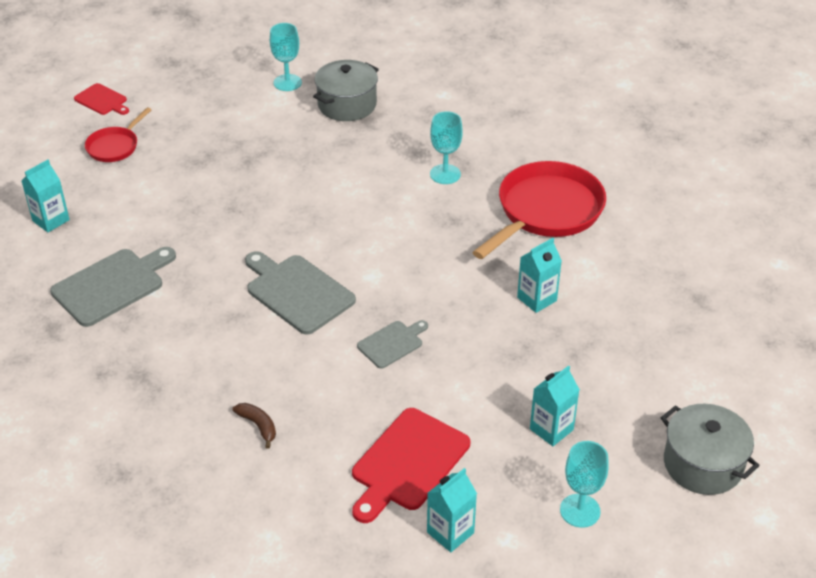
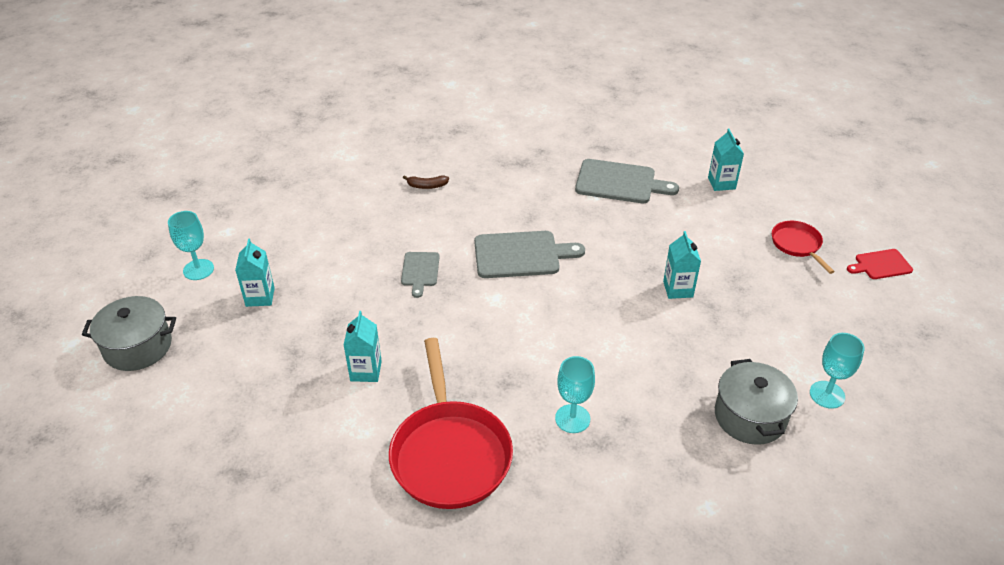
camera: 130 degrees right, 0 degrees up
grey cutting board [50,247,176,327] -> grey cutting board turned 75 degrees counterclockwise [575,159,679,203]
red cutting board [352,408,470,523] -> none
turquoise carton [427,468,477,552] -> turquoise carton moved to [663,231,701,299]

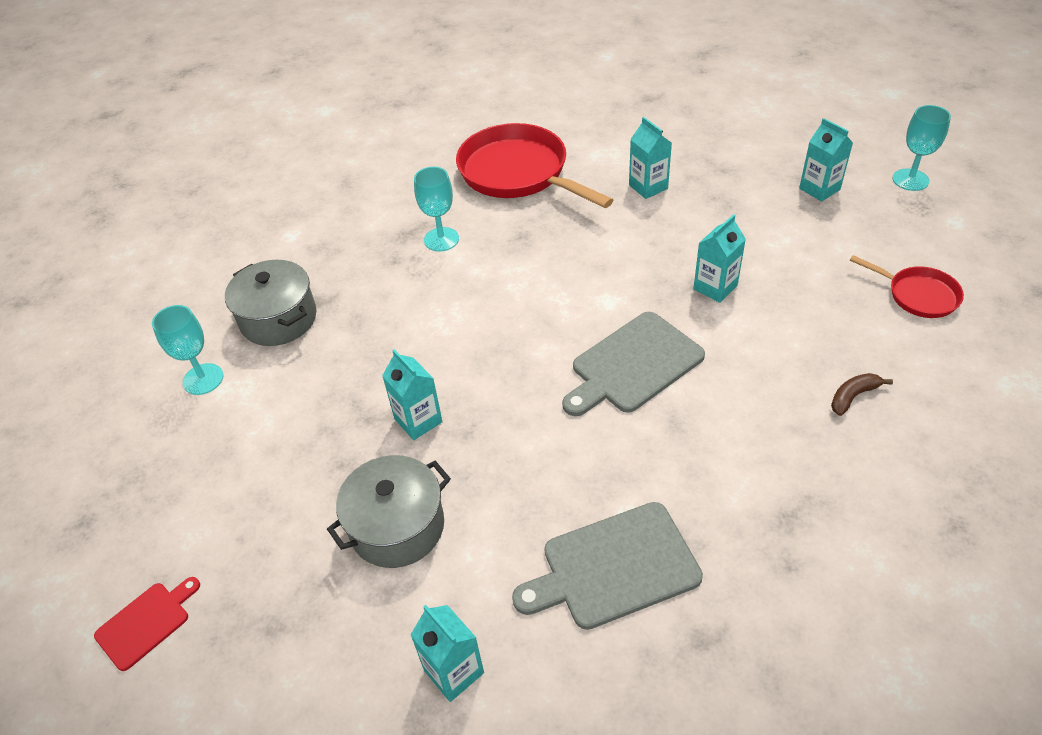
camera: 150 degrees right, 5 degrees up
grey pot [82,296,176,371] -> grey pot moved to [327,455,451,568]
grey cutting board [401,252,440,298] -> turquoise carton [693,214,746,303]
red pan [772,221,835,274] -> red pan moved to [850,255,964,318]

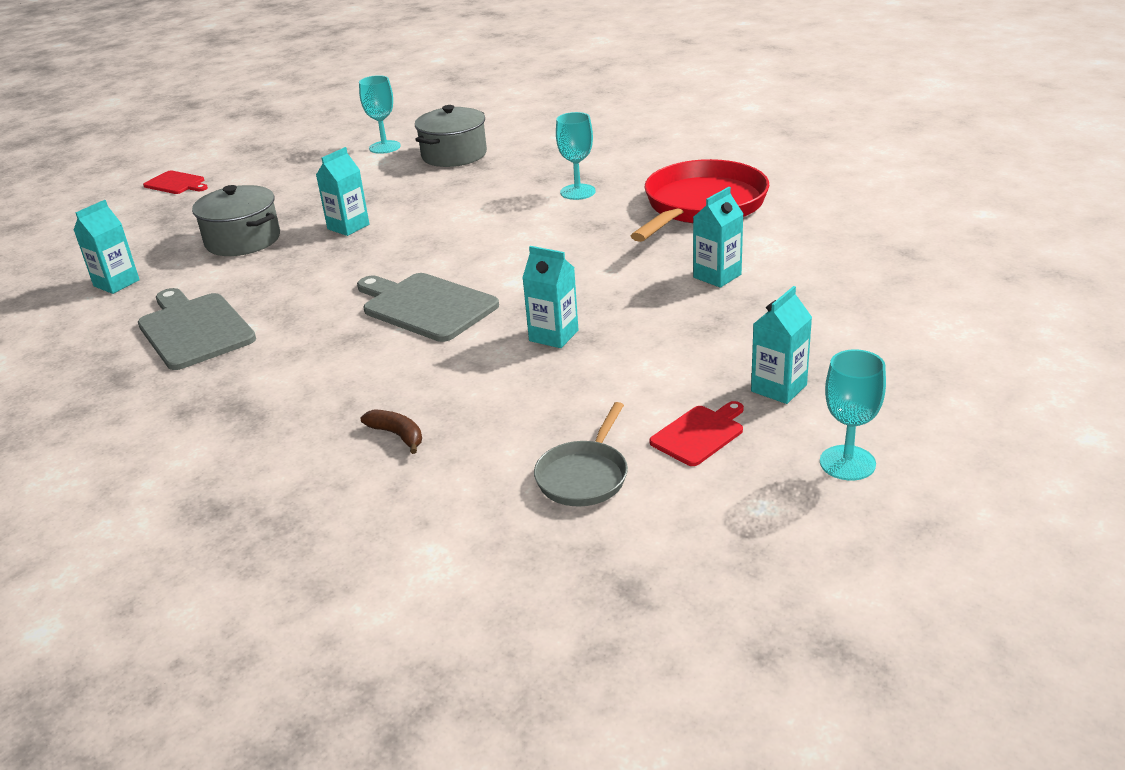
camera: 75 degrees right, 15 degrees down
red pan [850,255,964,318] -> grey pan [534,402,628,507]
none -> red cutting board [649,401,744,466]

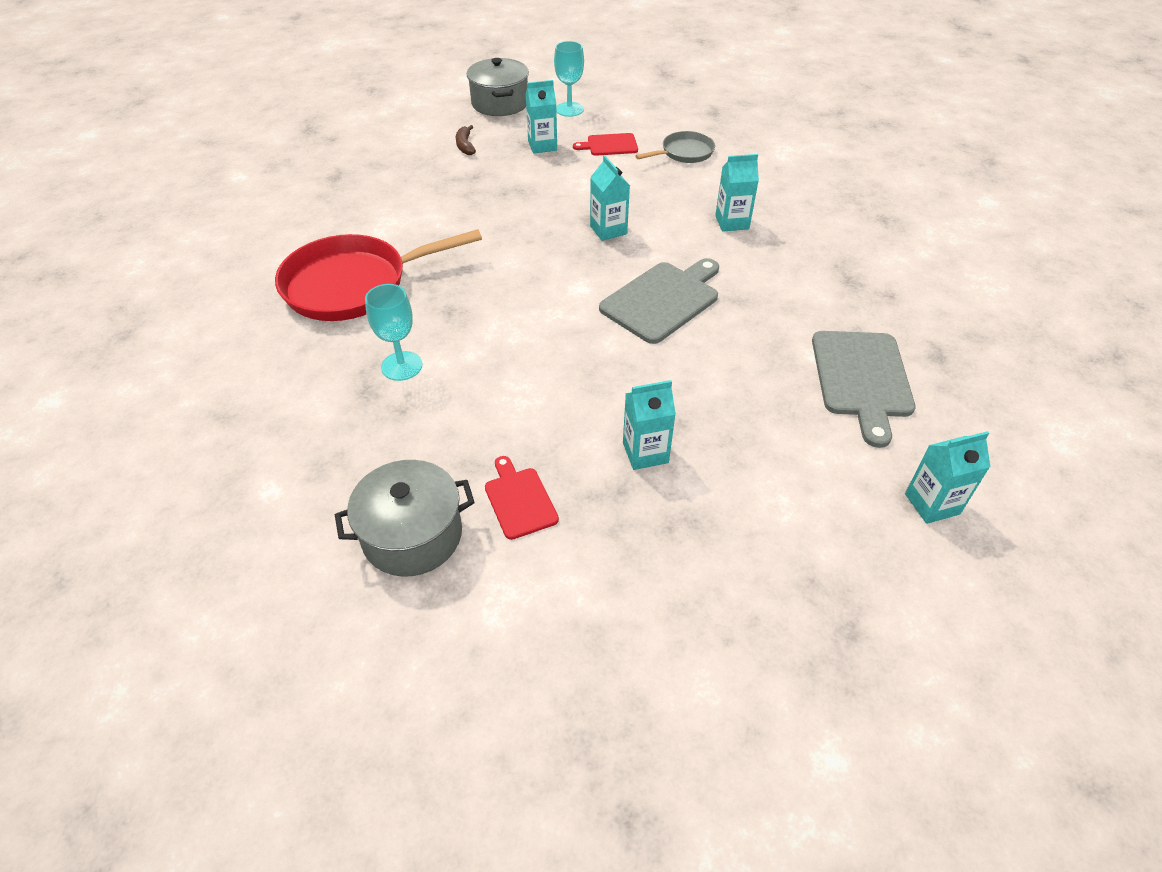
camera: 145 degrees left, 15 degrees up
red cutting board [143,171,208,194] -> red cutting board moved to [485,456,559,540]
grey pot [192,185,280,256] -> grey pot moved to [467,58,529,116]
grey cutting board [357,273,499,342] -> grey cutting board turned 120 degrees counterclockwise [599,258,719,344]
turquoise goblet [359,75,401,154] -> none
brown banana [361,409,422,454] -> brown banana moved to [456,125,476,155]
turquoise carton [693,187,743,288] -> turquoise carton moved to [715,154,759,231]

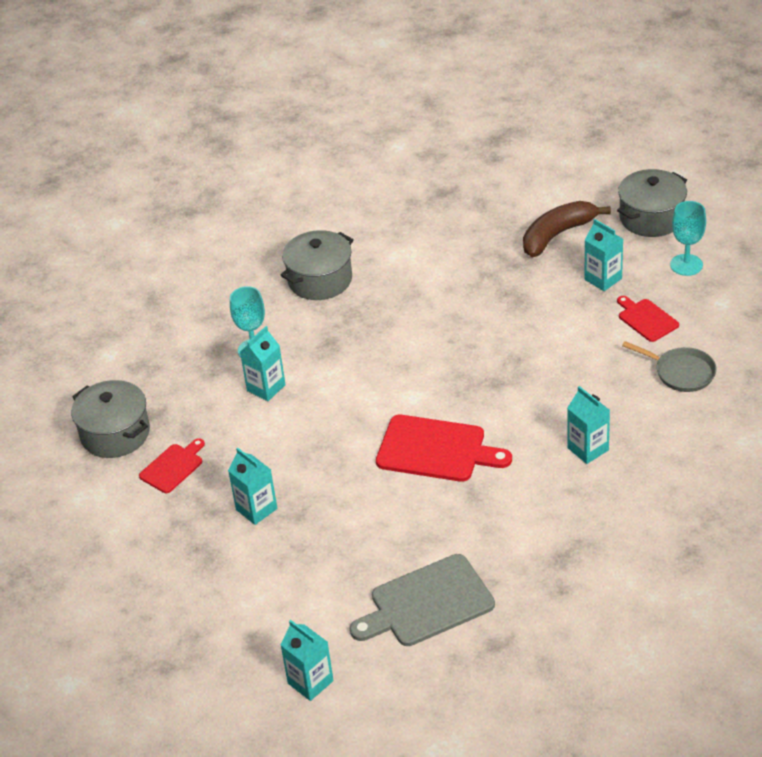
camera: 65 degrees right, 5 degrees down
red pan [275,229,482,321] -> grey pot [280,230,354,300]
brown banana [456,125,476,155] -> brown banana [523,201,611,257], size x1.98
turquoise carton [590,155,630,241] -> turquoise carton moved to [240,326,286,401]
grey cutting board [599,258,719,344] -> red cutting board [376,415,512,482]

